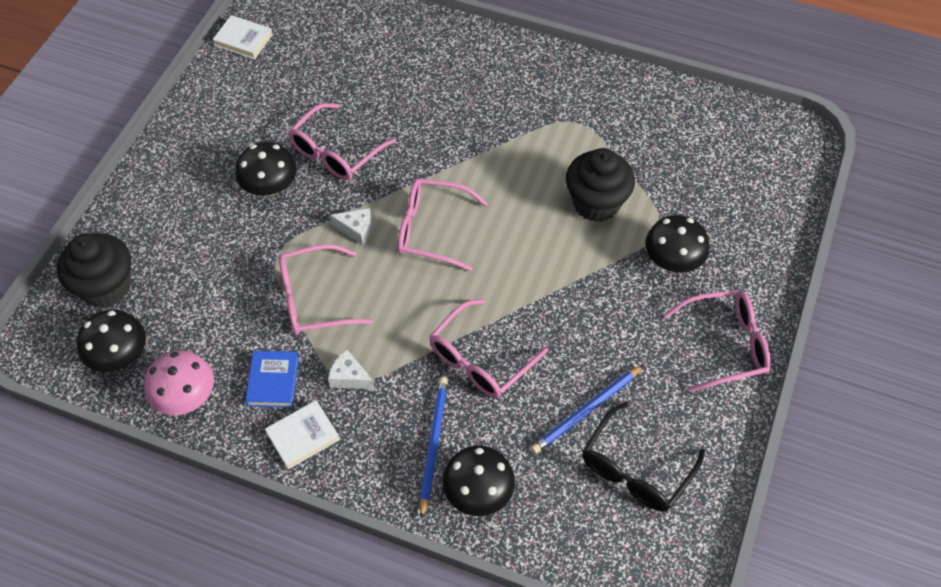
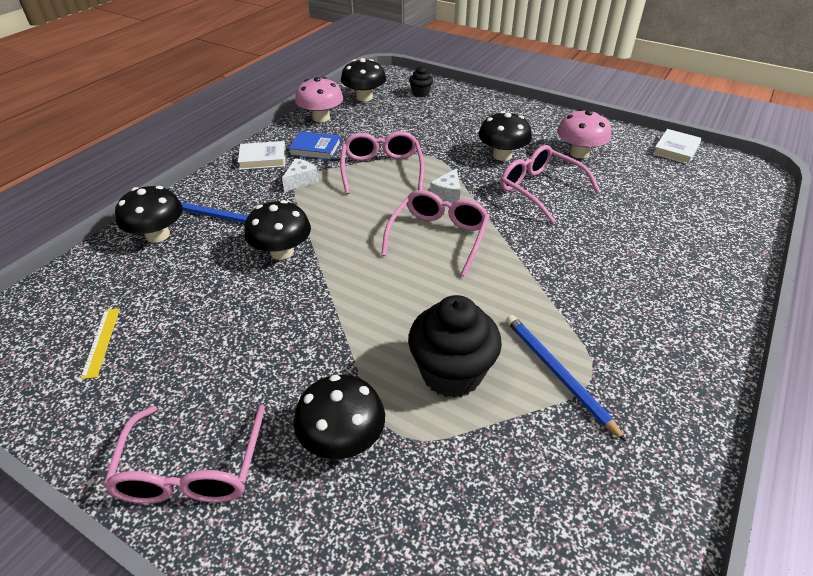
camera: 100 degrees right, 15 degrees down
black cupcake [57,233,131,308] -> black cupcake [409,66,433,97], size x0.49
white book [265,400,340,469] -> white book turned 75 degrees counterclockwise [238,141,286,170]
pink glasses [429,299,548,398] -> black mushroom [244,200,311,260]
blue pencil [531,365,644,454] -> blue pencil moved to [506,315,626,441]
black glasses [582,402,705,512] -> yellow ruler [81,309,120,379]
none -> pink mushroom [557,109,611,158]

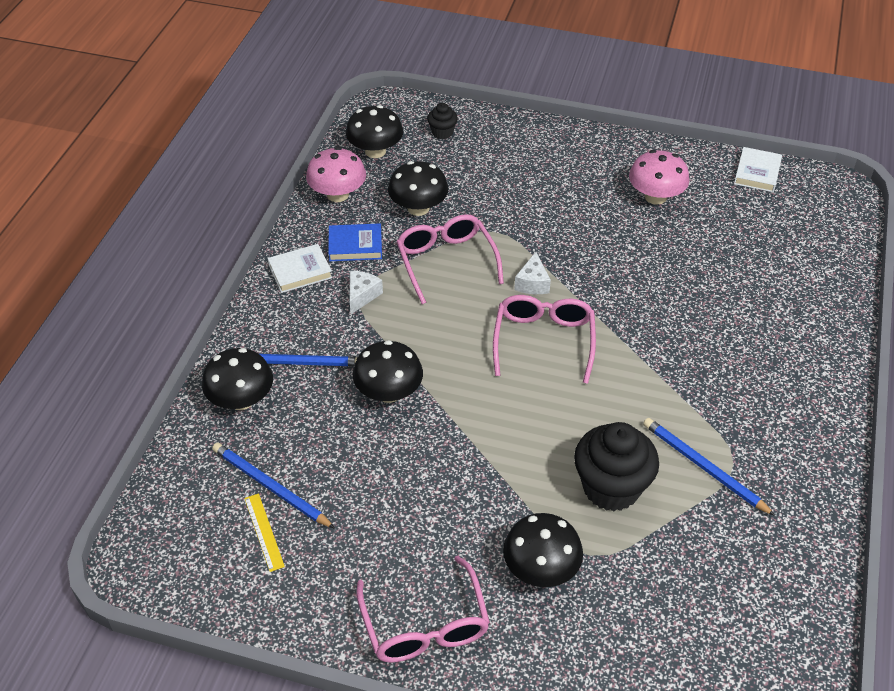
camera: 15 degrees left, 5 degrees up
black mushroom [478,111,532,161] -> black mushroom moved to [388,161,449,216]
pink glasses [500,145,601,224] -> none
none -> blue pencil [212,443,335,529]

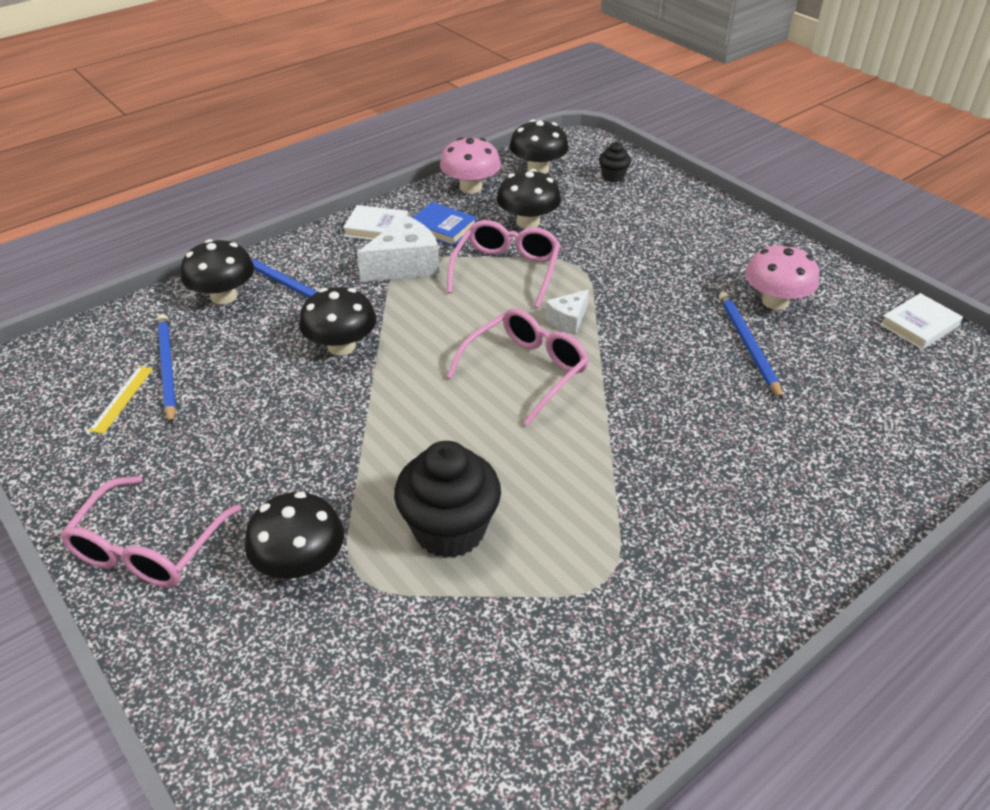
camera: 35 degrees right, 5 degrees down
white cheese [350,271,383,314] -> white cheese [357,215,440,282], size x1.74
blue pencil [643,418,775,516] -> blue pencil moved to [719,292,783,400]

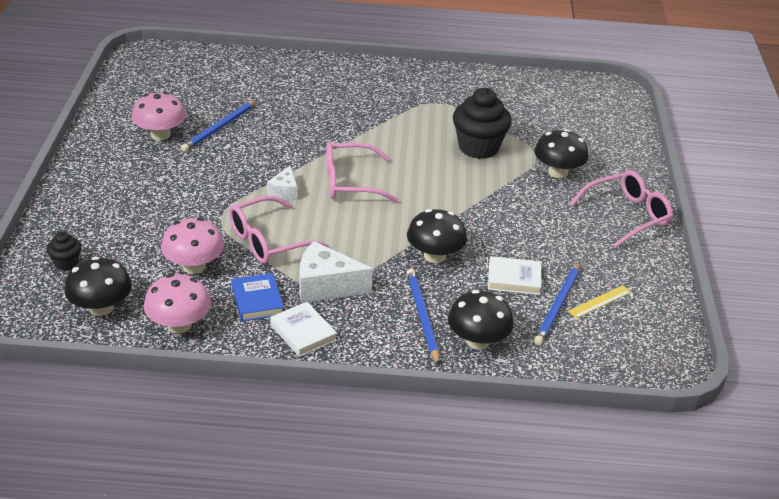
camera: 140 degrees left, 5 degrees down
black mushroom [497,169,561,229] -> pink mushroom [161,218,224,274]
white cheese [545,289,589,335] -> white cheese turned 105 degrees clockwise [267,166,297,200]
white book [880,293,963,350] -> white book moved to [488,256,541,295]

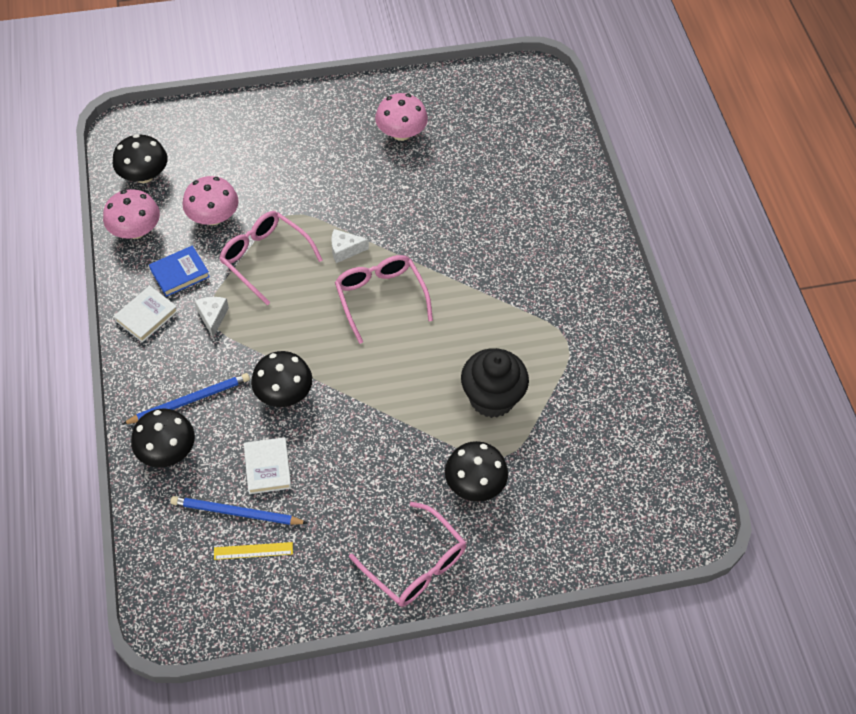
camera: 75 degrees right, 20 degrees up
black cupcake [47,231,81,271] -> none
blue pencil [181,100,257,152] -> none
white cheese [300,241,373,303] -> white cheese [195,297,229,338], size x0.57
yellow ruler [568,285,631,318] -> yellow ruler turned 45 degrees counterclockwise [214,542,293,560]

